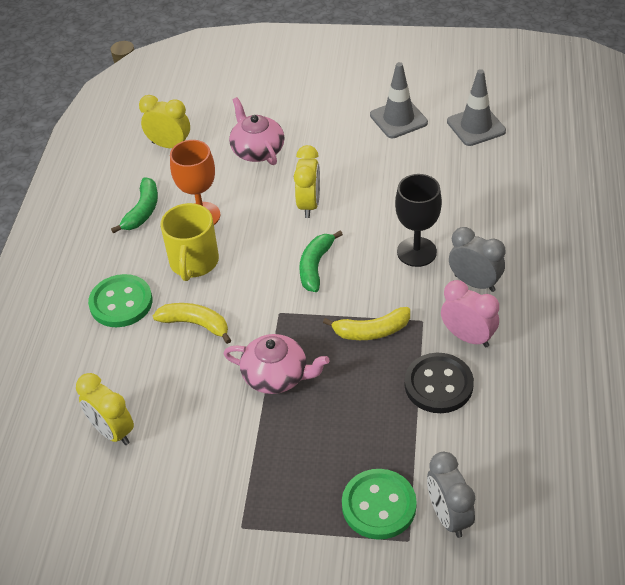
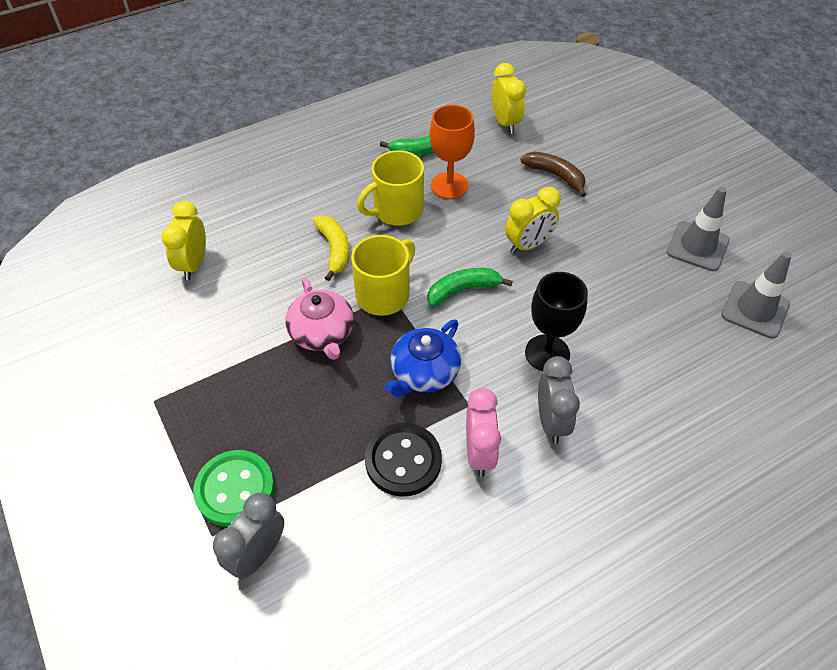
camera: 50 degrees right, 5 degrees up
green button [88,274,152,327] -> none
pink teapot [229,97,285,165] -> brown banana [521,152,586,197]
yellow banana [323,307,410,340] -> blue teapot [385,319,461,397]
none -> yellow mug [351,235,415,316]

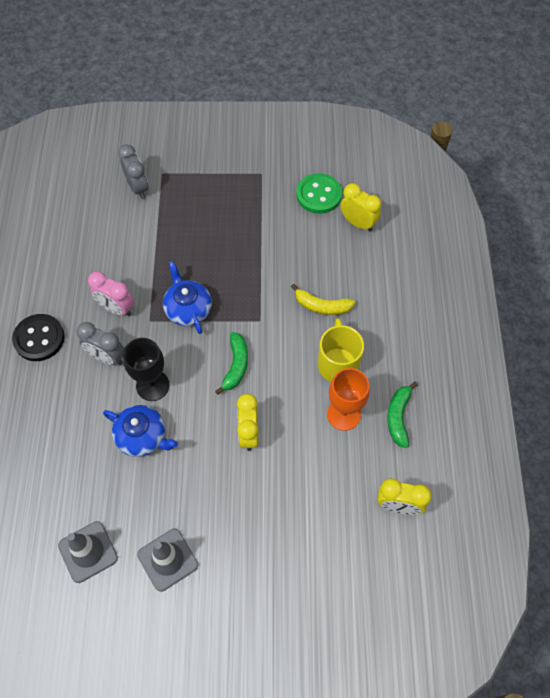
camera: 120 degrees right, 10 degrees up
green button [193,450,275,527] -> green button moved to [296,173,342,214]
pink teapot [285,278,354,360] -> none
yellow mug [351,235,415,316] -> none
black button [365,423,442,497] -> black button moved to [12,314,65,361]
brown banana [521,152,586,197] -> none
none -> blue teapot [103,405,178,457]

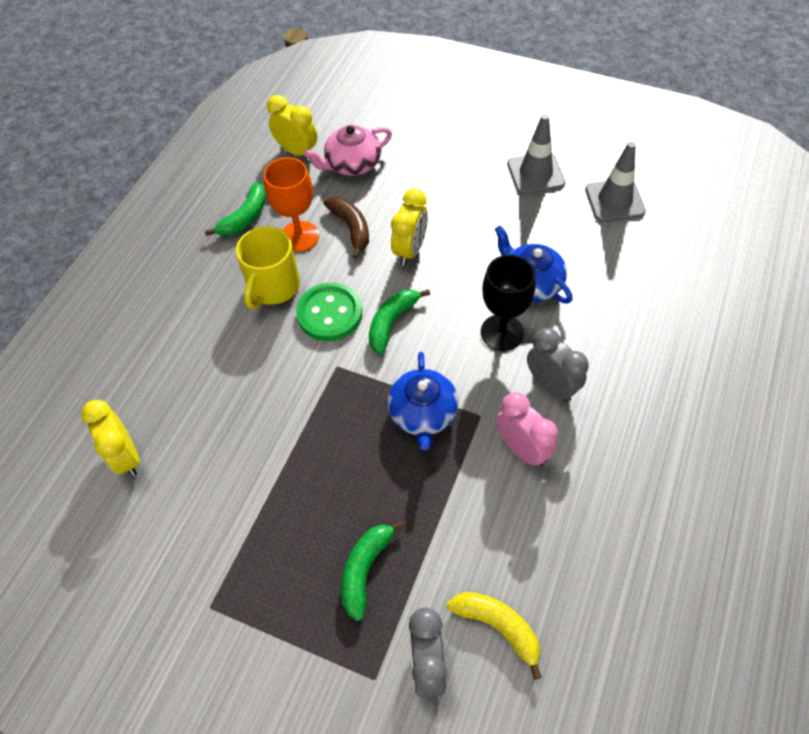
camera: 155 degrees left, 5 degrees down
black button [12,314,65,361] -> none
yellow banana [291,284,355,315] -> yellow banana moved to [447,592,542,679]
green button [296,173,342,214] -> green button moved to [296,283,362,341]
none -> pink teapot [304,125,392,176]
none -> brown banana [323,197,369,259]
none -> green banana [341,520,405,621]

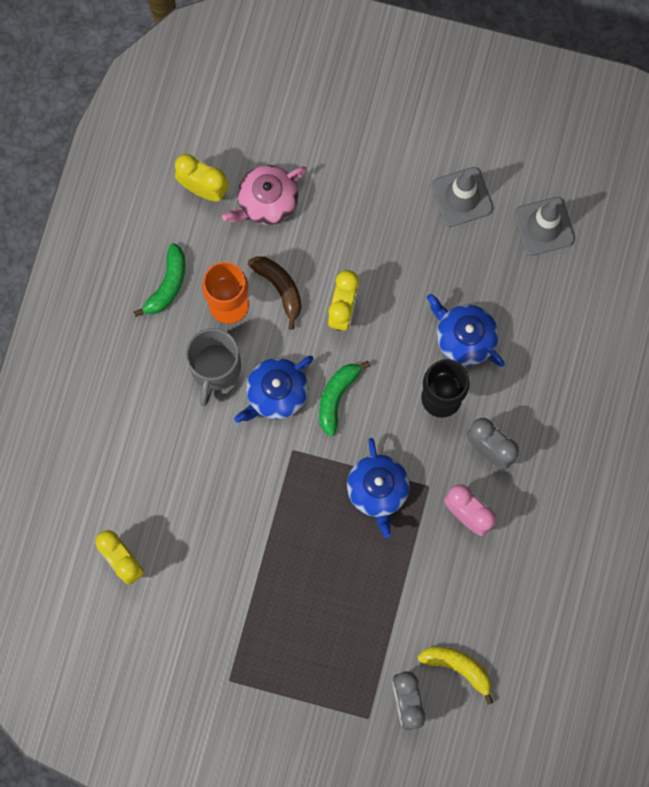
camera: 10 degrees left, 20 degrees up
yellow mug [236,226,300,309] -> grey mug [186,328,241,406]
green button [296,283,362,341] -> blue teapot [234,356,314,423]
green banana [341,520,405,621] -> none

